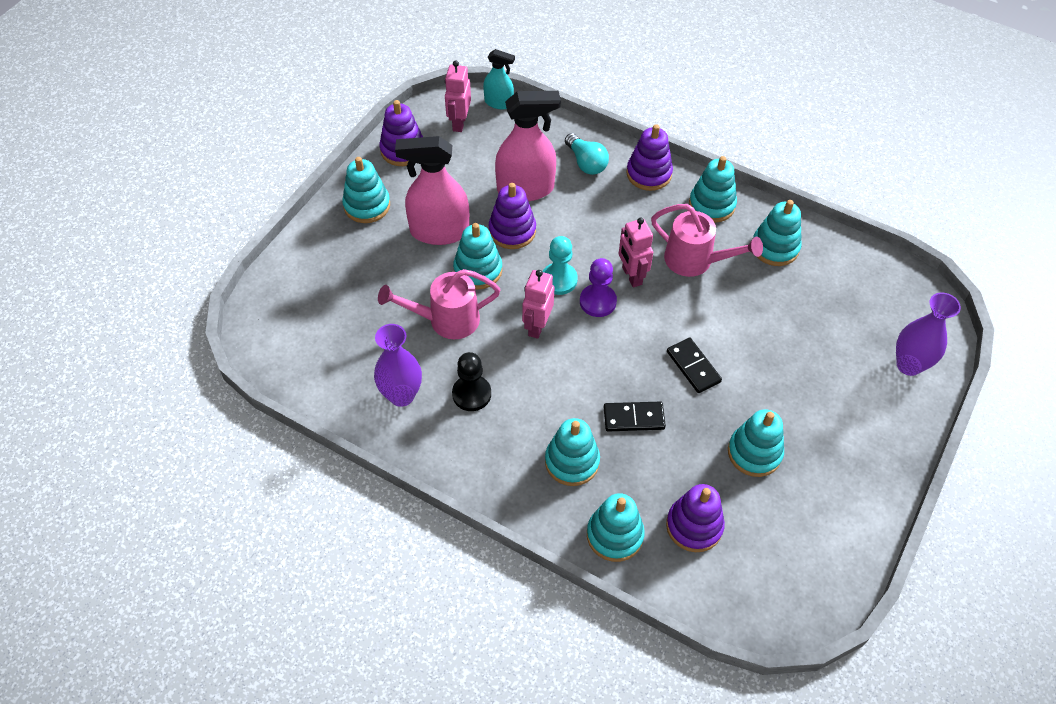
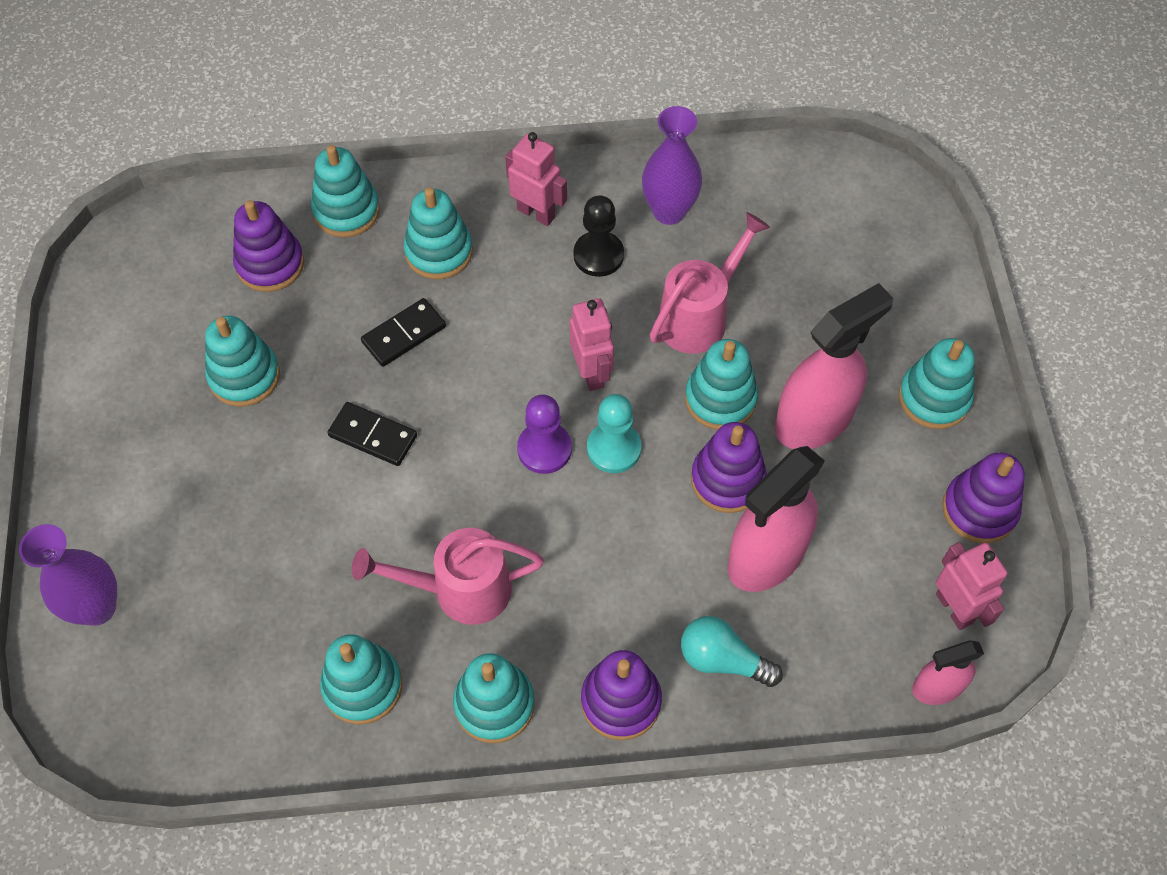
camera: 145 degrees right, 5 degrees up
turquoise spray bottle [483,49,515,109] -> pink spray bottle [912,640,984,705]
pink robot [619,218,653,287] -> pink robot moved to [505,132,567,226]

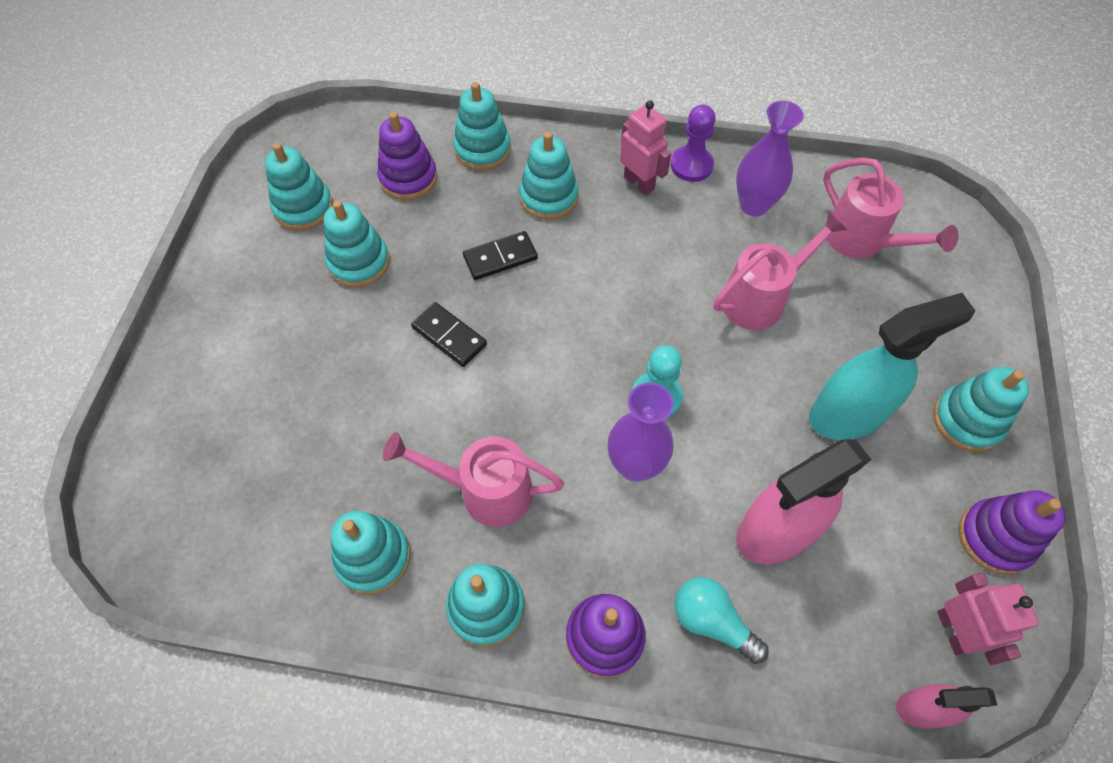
camera: 15 degrees right, 0 degrees up
purple vase [19,524,117,626] -> purple vase moved to [608,383,674,482]
purple pawn [517,395,572,474] -> purple pawn moved to [671,105,716,182]
pink robot [570,299,614,391] -> none
black pawn [574,195,624,277] -> none
turquoise stacking toy [685,339,758,430] -> turquoise stacking toy moved to [265,143,333,231]
purple stacking toy [691,422,767,513] -> none
pink spray bottle [775,283,893,449] -> turquoise spray bottle [809,293,975,440]
none -> pink watering can [823,158,958,259]

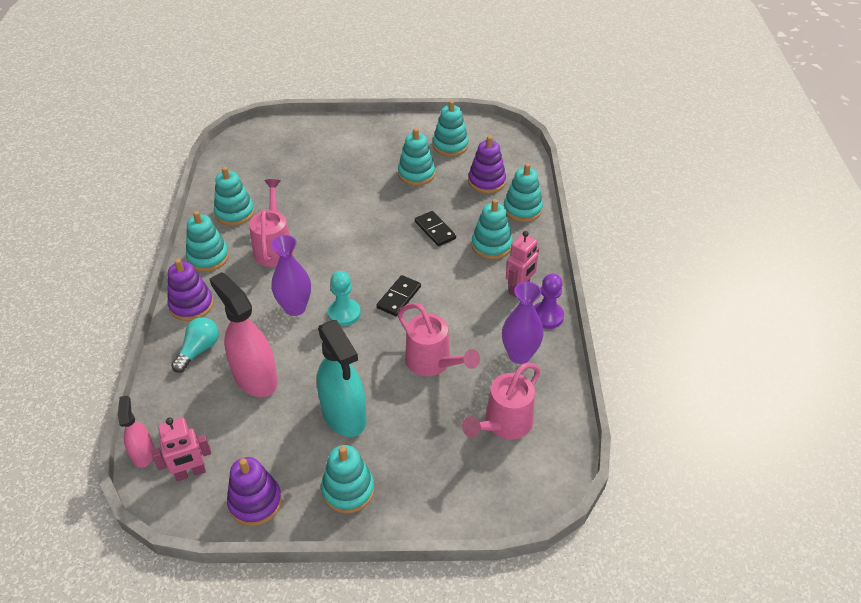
camera: 80 degrees right, 15 degrees down
black domino [411,302,487,367] -> black domino moved to [377,275,421,316]

